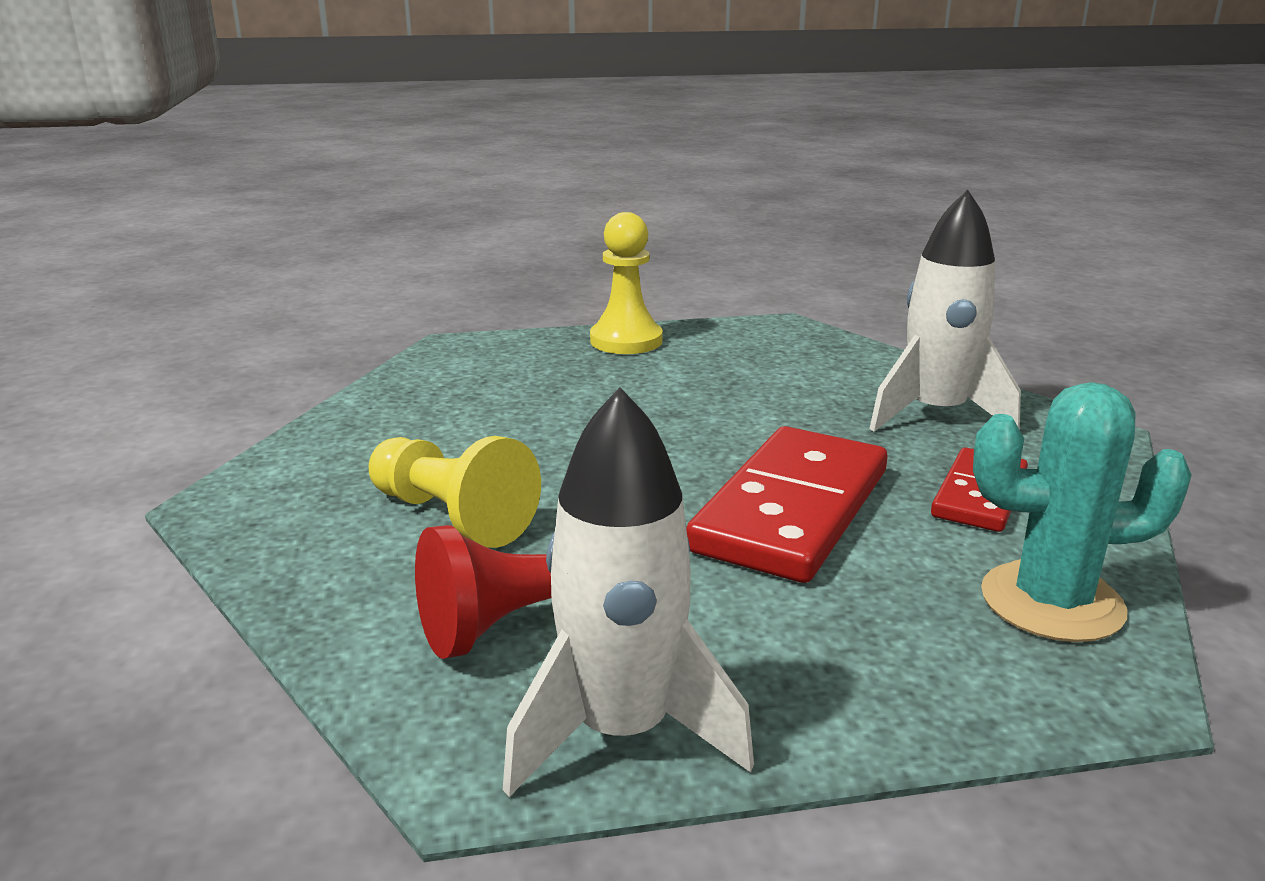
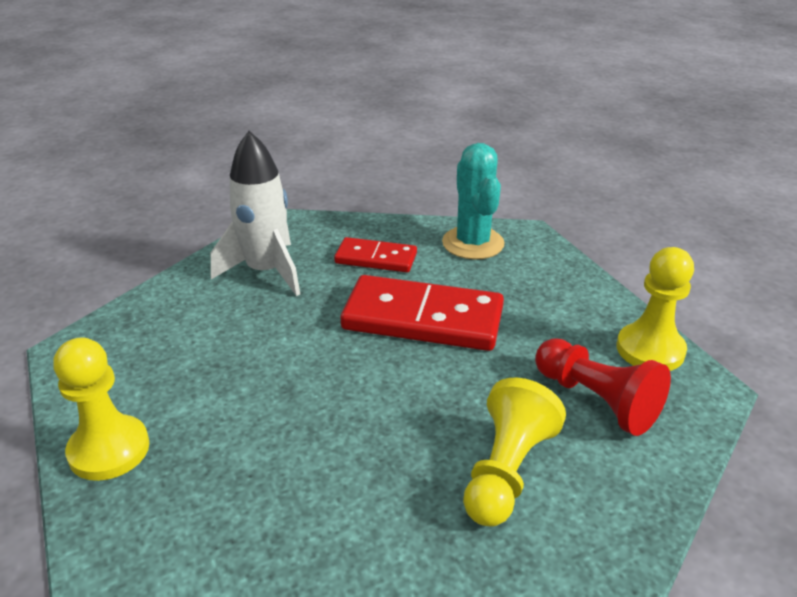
camera: 105 degrees left, 10 degrees up
white rocket [503,387,754,797] -> yellow pawn [617,247,694,371]

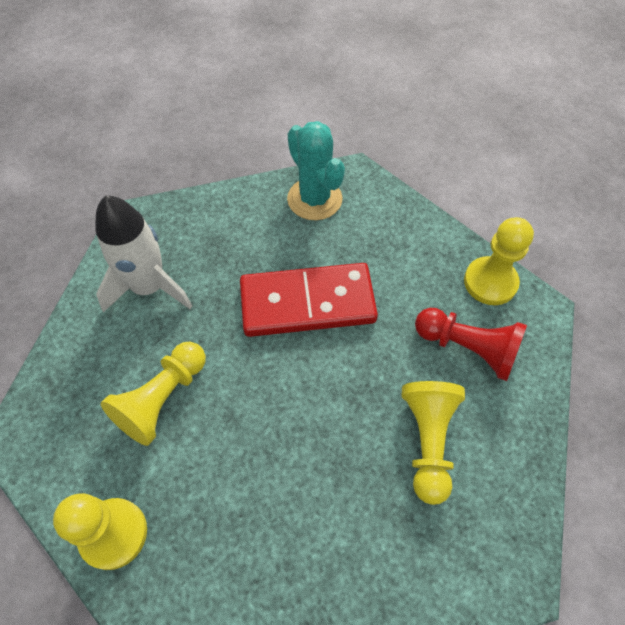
camera: 20 degrees left, 25 degrees up
red domino [334,237,417,272] -> none
none -> yellow pawn [101,342,206,446]

